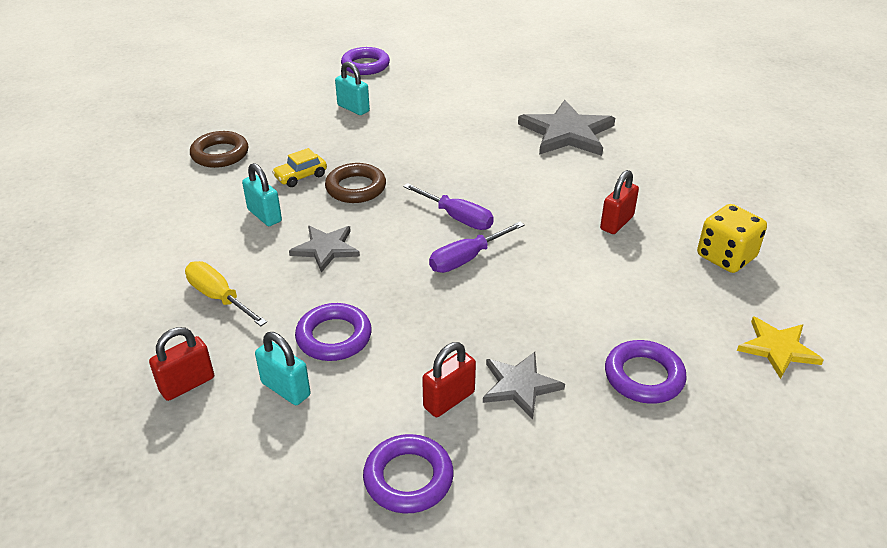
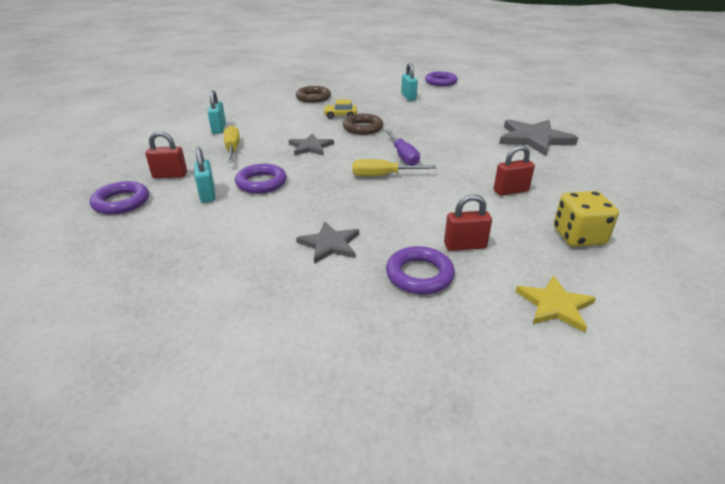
camera: 35 degrees right, 5 degrees down
turquoise padlock [242,163,282,226] -> turquoise padlock moved to [208,90,226,134]
purple ring [363,434,454,513] -> purple ring moved to [90,181,149,215]
red padlock [422,342,476,417] -> red padlock moved to [444,194,492,251]
purple screwdriver [429,222,525,273] -> yellow screwdriver [352,159,436,176]

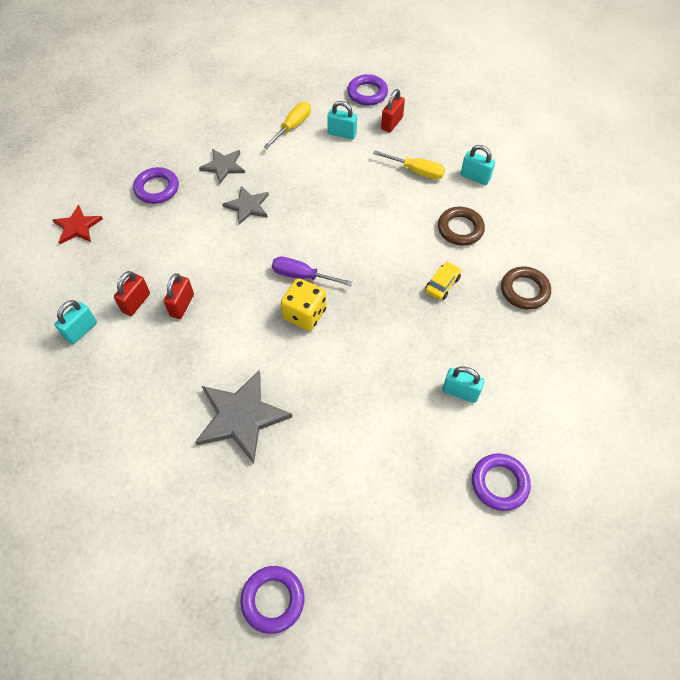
camera: 125 degrees right, 25 degrees up
purple ring [235,164,287,194] -> purple ring moved to [240,566,304,634]
grey star [289,133,334,156] -> grey star moved to [222,186,269,225]
brown ring [343,114,383,135] -> brown ring moved to [438,207,485,246]
yellow screwdriver [352,159,436,176] -> yellow screwdriver moved to [264,102,311,149]
red padlock [444,194,492,251] -> red padlock moved to [114,271,150,316]
yellow star [515,275,596,333] -> red star [53,205,103,244]
yellow dice [554,191,619,247] -> yellow dice moved to [281,278,327,331]
none -> turquoise padlock [54,300,97,344]

